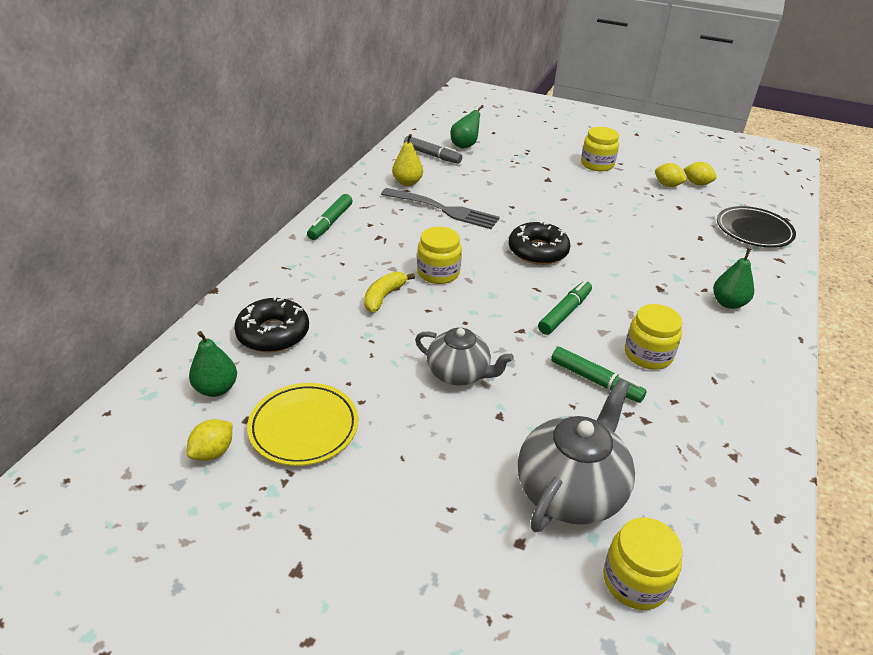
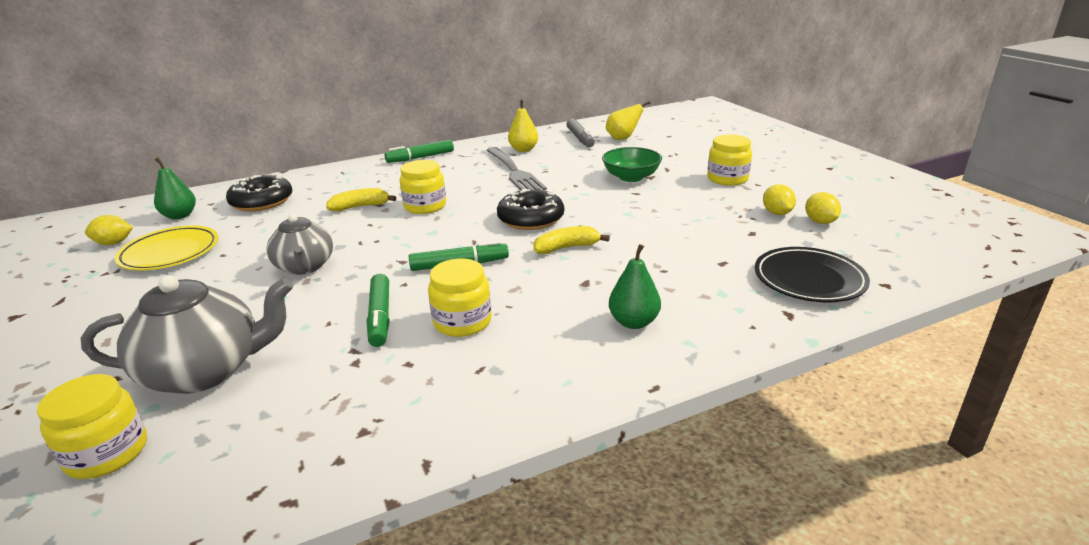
camera: 45 degrees right, 10 degrees down
green pear [450,105,484,149] -> yellow pear [606,101,651,140]
none -> yellow banana [533,226,610,254]
none -> green bowl [602,147,662,182]

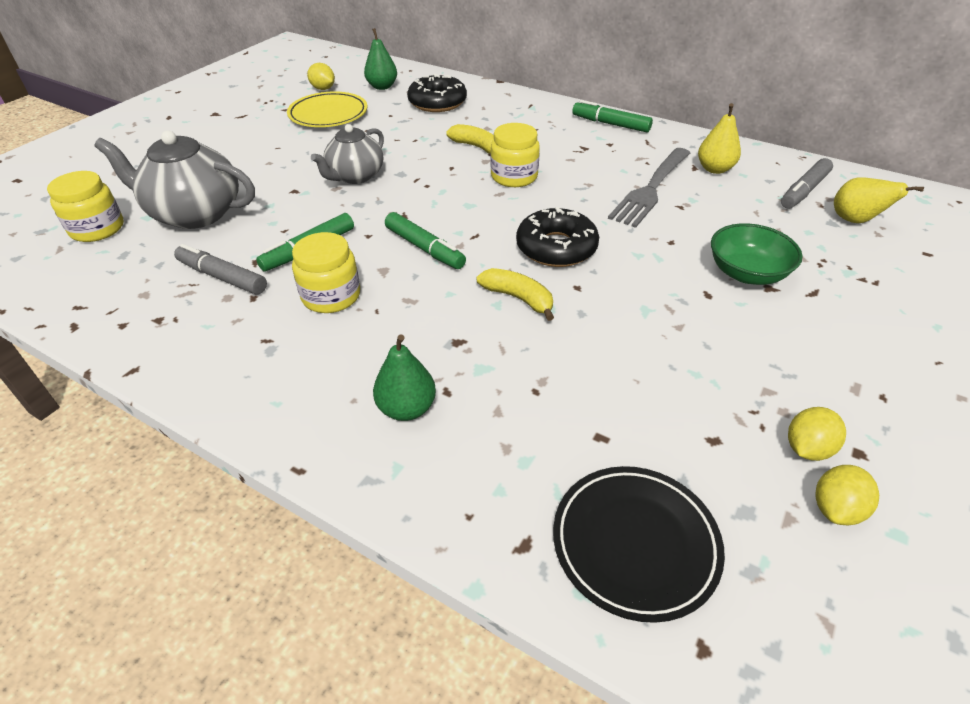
camera: 55 degrees right, 15 degrees up
grey teapot [80,275,293,394] -> grey teapot turned 150 degrees clockwise [94,130,255,229]
yellow jar [707,134,752,186] -> none
none -> grey marker [174,244,267,295]

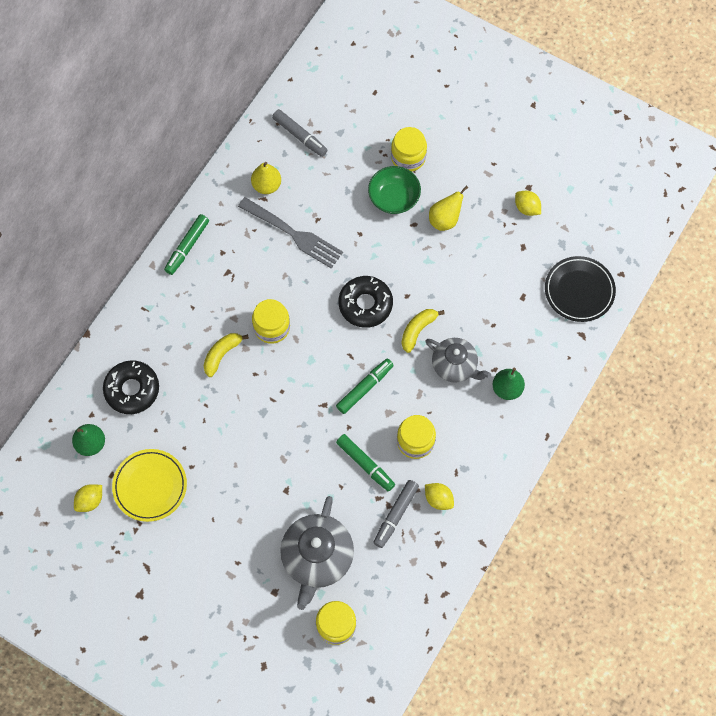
camera: 90 degrees left, 25 degrees up
grey teapot [311,124,384,184] -> grey teapot moved to [426,338,491,383]
yellow lemon [816,465,879,525] -> yellow lemon moved to [425,483,454,510]
yellow pear [834,177,924,223] -> yellow pear moved to [429,186,468,231]
none -> yellow jar [391,127,427,172]

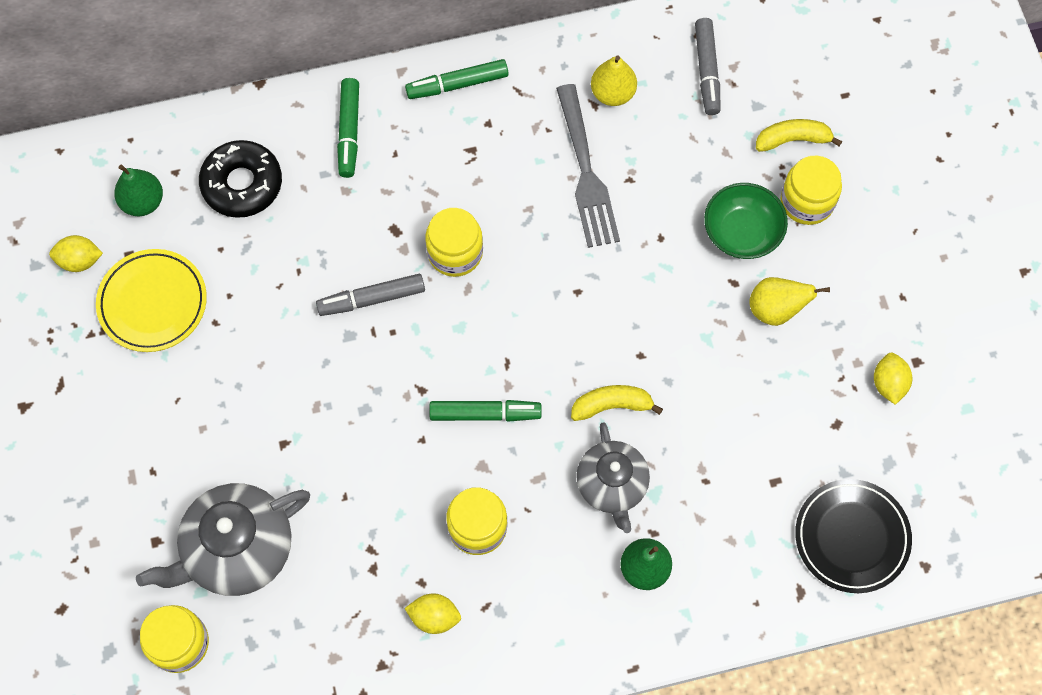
camera: 45 degrees right, 0 degrees up
yellow banana [203,333,249,377] -> yellow banana moved to [756,119,842,152]
green marker [336,434,395,492] -> green marker moved to [337,78,359,178]
black donut [339,276,393,328] -> none
grey marker [373,480,419,548] -> grey marker moved to [316,274,425,316]
yellow lemon [425,483,454,510] -> yellow lemon turned 75 degrees counterclockwise [404,594,461,634]

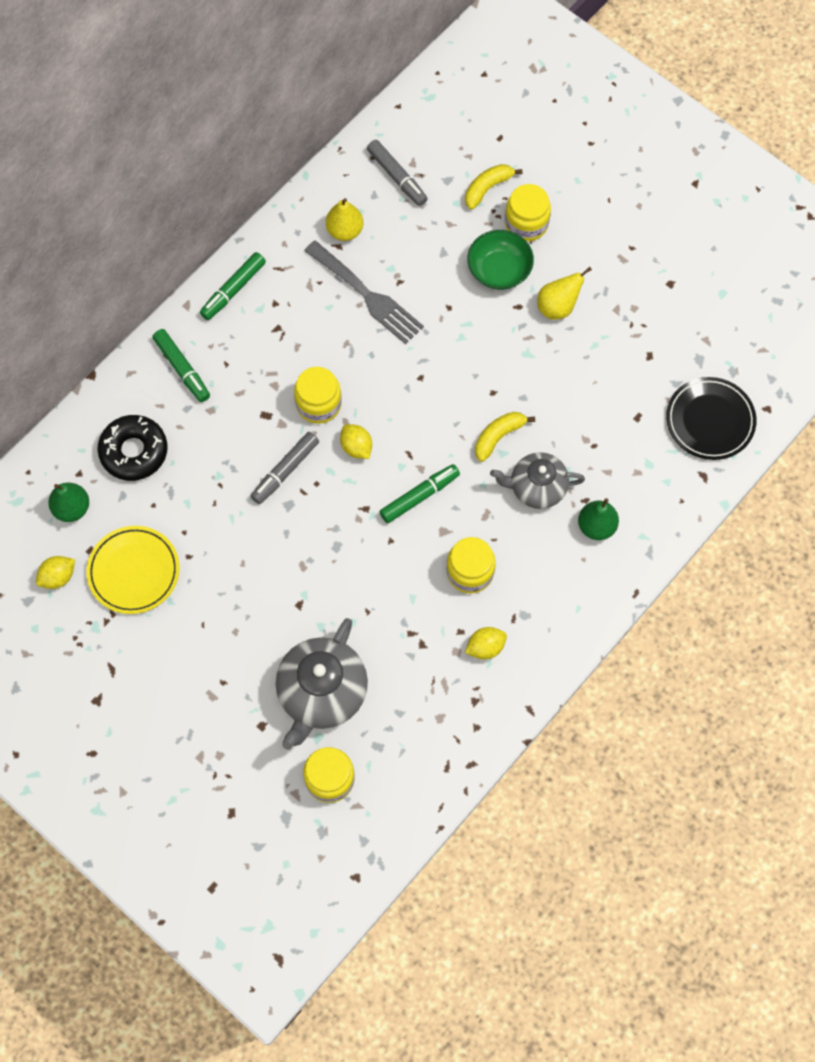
camera: 35 degrees left, 0 degrees up
grey teapot [576,422,650,533] -> grey teapot turned 135 degrees clockwise [490,452,585,509]
yellow lemon [874,353,912,405] -> yellow lemon moved to [340,424,372,459]

